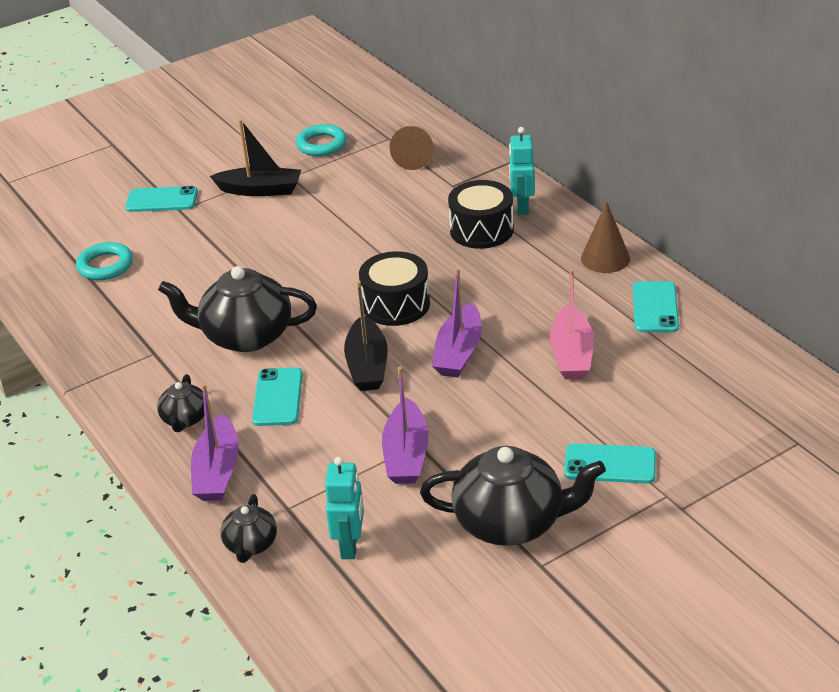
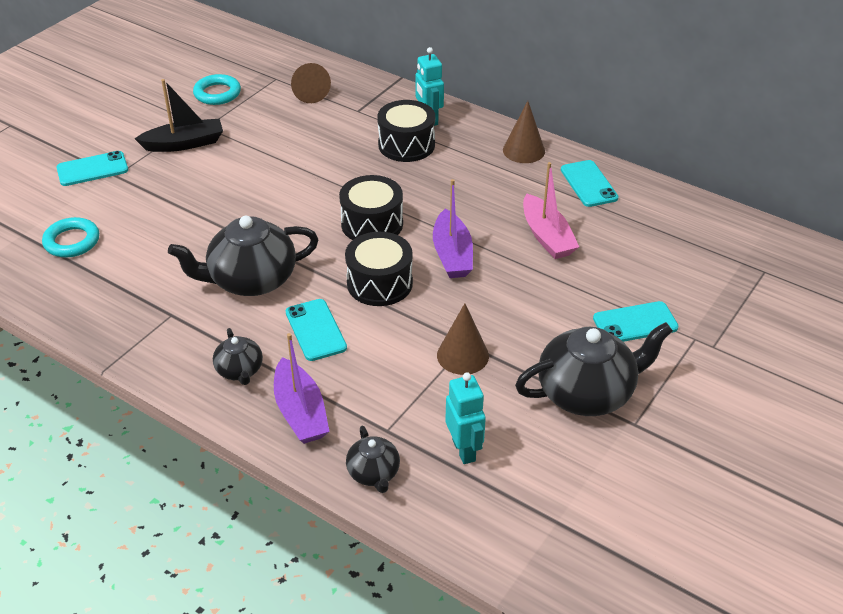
camera: 25 degrees left, 5 degrees up
black boat [344,281,388,391] -> black drum [345,232,413,306]
purple boat [382,367,429,484] -> brown cone [437,303,489,375]

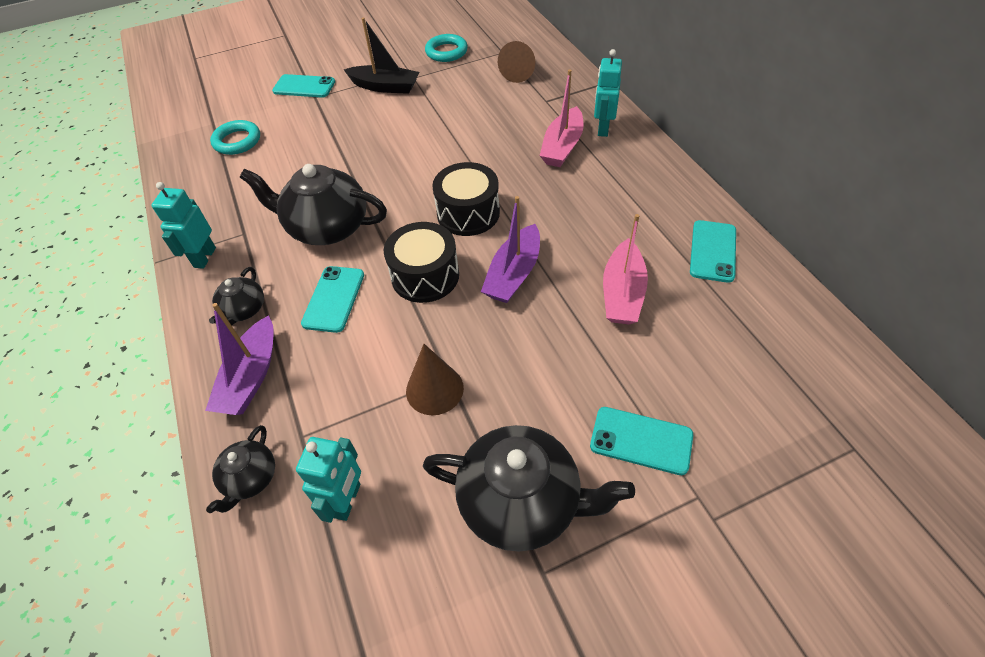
camera: 35 degrees right, 10 degrees up
black drum [377,100,435,162] -> pink boat [540,69,584,167]
brown cone [503,101,545,163] -> none
none -> turquoise robot [151,182,216,269]

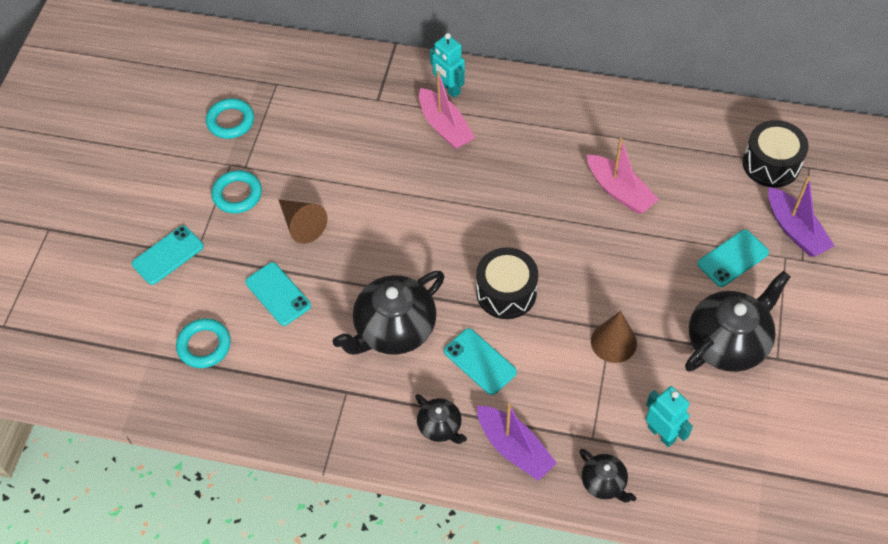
camera: 55 degrees left, 5 degrees up
turquoise robot [151,182,216,269] -> none
black boat [344,17,419,94] -> turquoise ring [211,170,262,214]
black drum [432,162,500,236] -> black drum moved to [743,120,809,188]
purple boat [481,196,540,303] -> purple boat moved to [768,176,835,256]
brown cone [498,41,535,83] -> brown cone moved to [278,199,328,244]
turquoise phone [690,220,736,283] -> turquoise phone moved to [245,262,311,326]

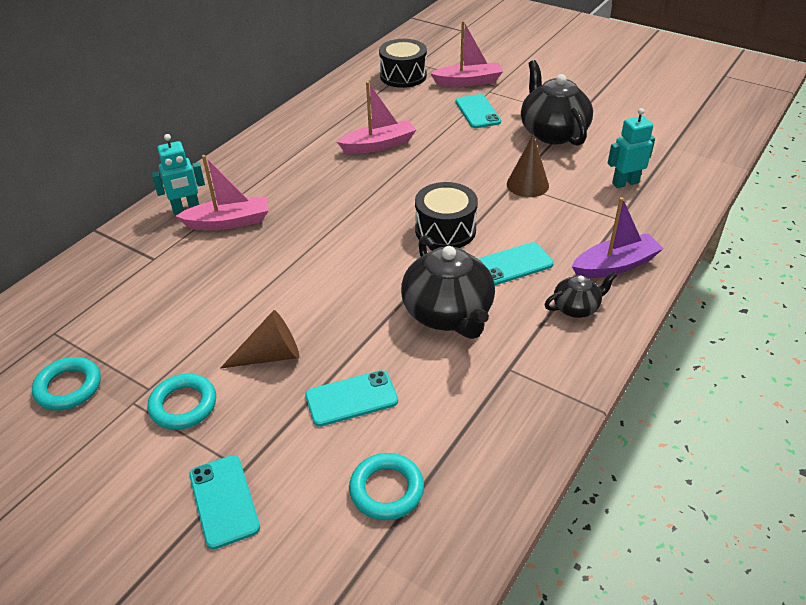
camera: 70 degrees left, 15 degrees down
black teapot [579,449,637,502] -> none
purple boat [768,176,835,256] -> pink boat [430,21,503,87]

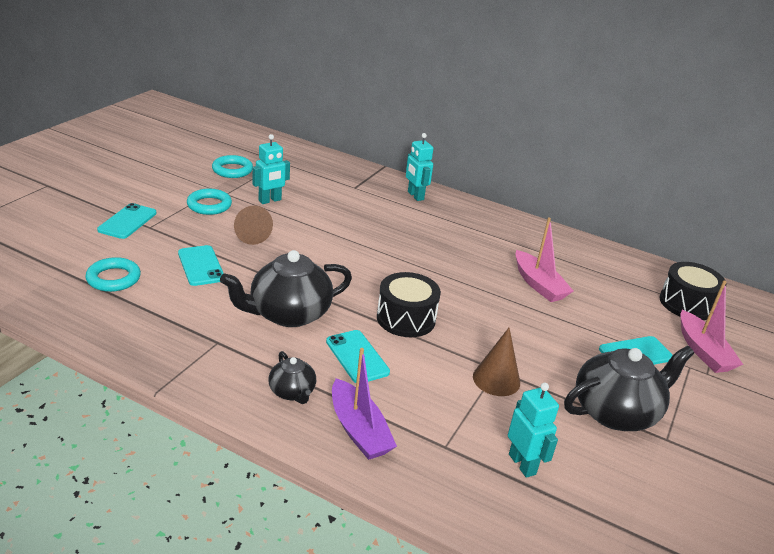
camera: 80 degrees right, 10 degrees down
pink boat [176,155,269,230] -> none
turquoise phone [189,455,260,549] -> turquoise phone turned 45 degrees counterclockwise [97,203,157,239]
none -> turquoise robot [253,134,290,204]

